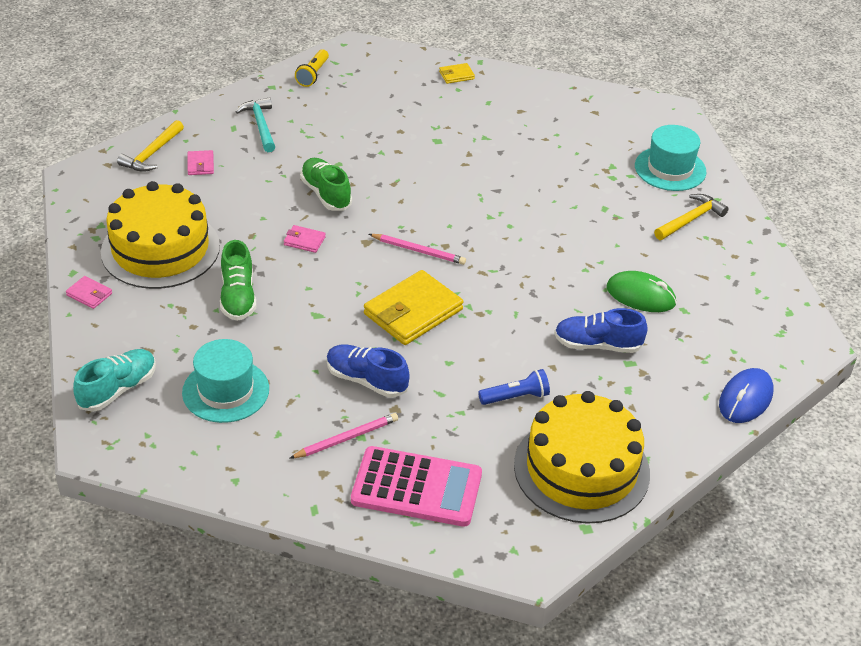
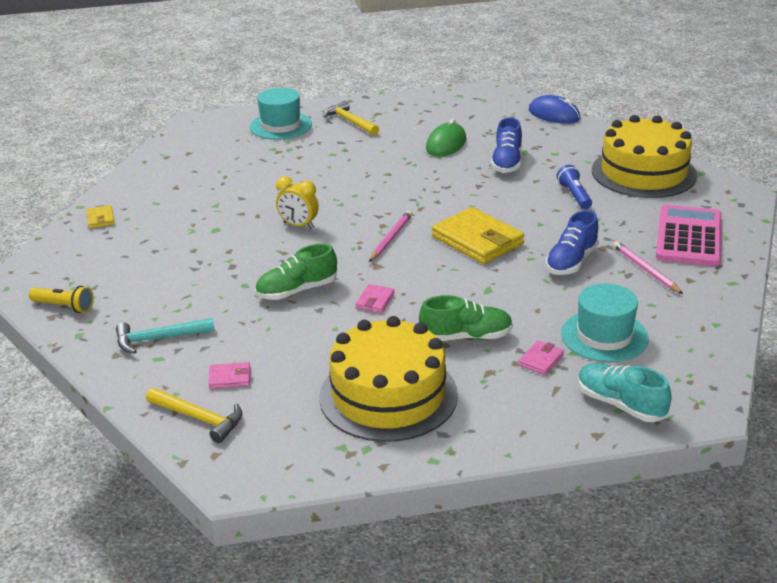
camera: 85 degrees left, 10 degrees down
pink wallet [66,276,112,309] -> pink wallet moved to [518,341,564,375]
none -> yellow clock [276,176,319,229]

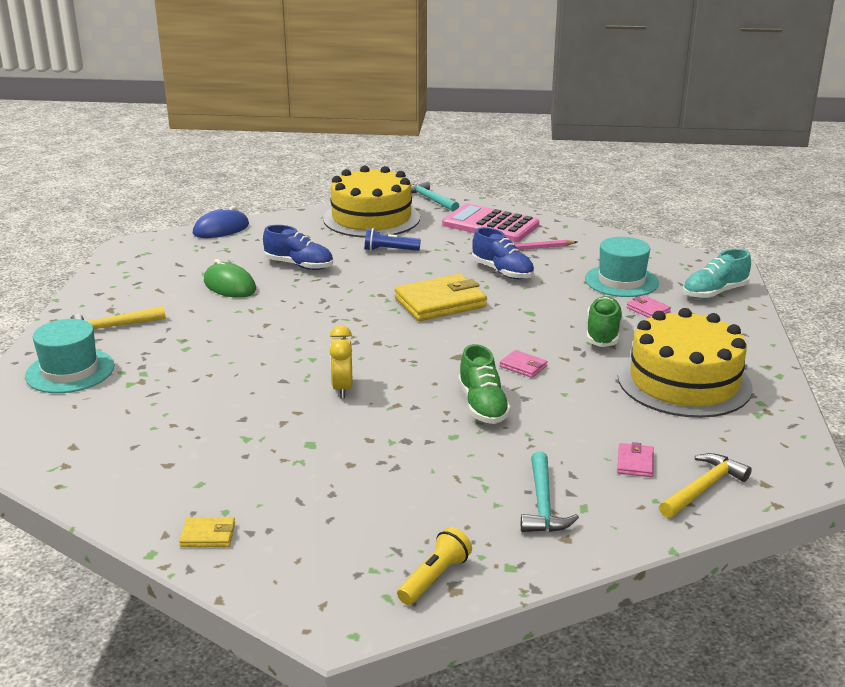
camera: 75 degrees left, 5 degrees down
yellow clock [276,176,319,229] -> yellow clock turned 135 degrees clockwise [330,325,353,398]
pink pencil [369,211,412,262] -> none
none -> turquoise hammer [411,180,459,212]

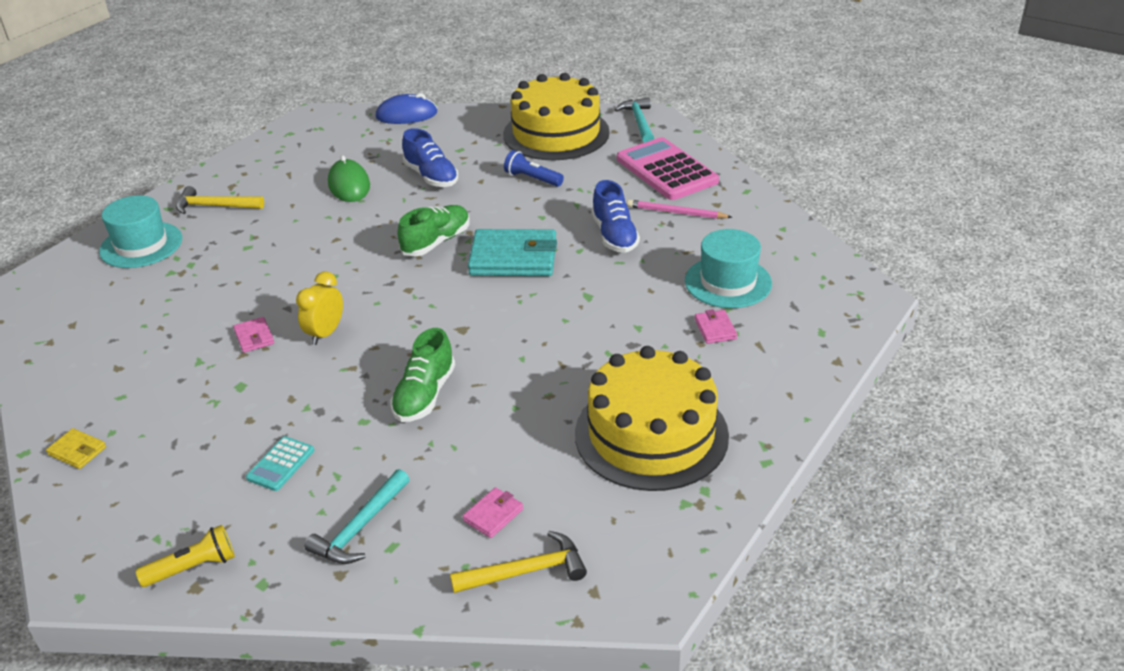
camera: 30 degrees right, 10 degrees up
yellow wallet [395,274,487,321] -> turquoise wallet [468,229,557,276]
pink wallet [500,350,548,378] -> pink wallet moved to [233,317,274,353]
green shoe [586,296,623,347] -> green shoe moved to [397,205,470,256]
turquoise shoe [683,249,751,299] -> none
none -> turquoise calculator [246,437,314,491]

